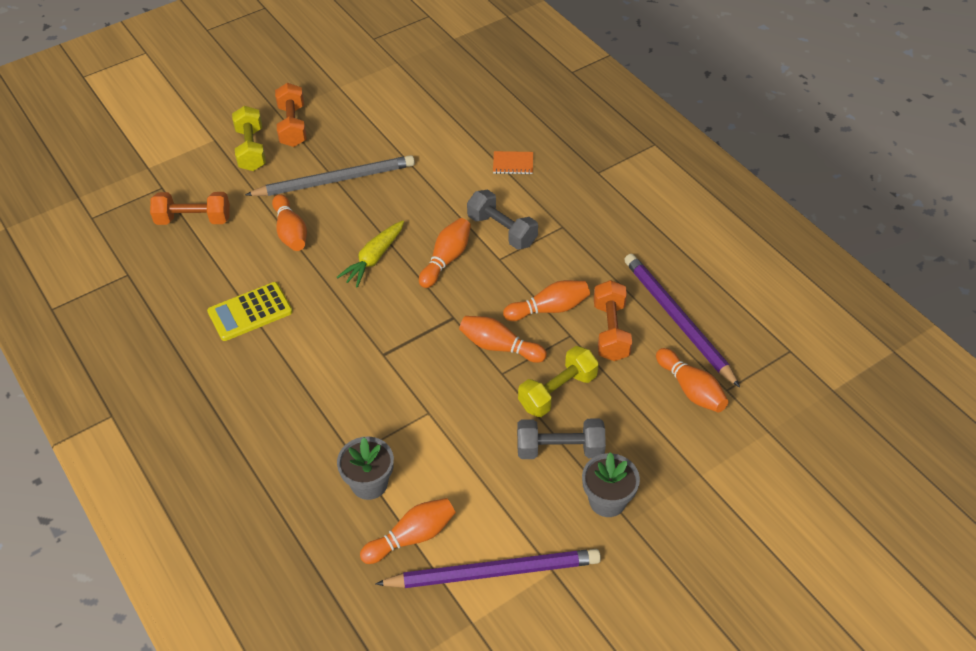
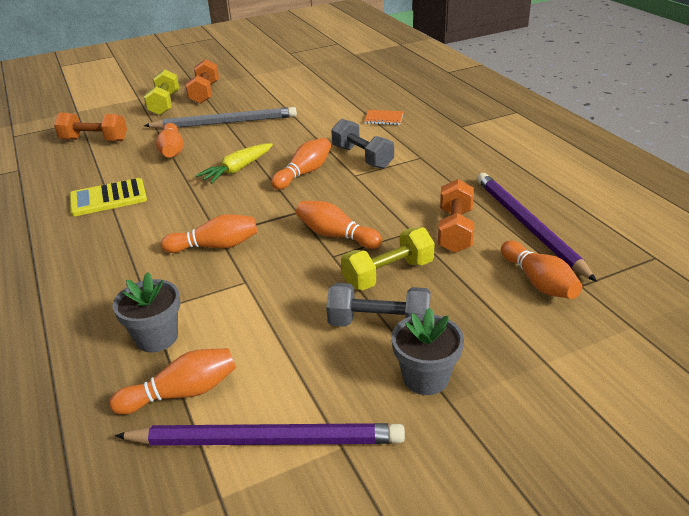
camera: 10 degrees right, 15 degrees down
orange bowling pin [503,280,590,321] -> orange bowling pin moved to [161,214,257,253]

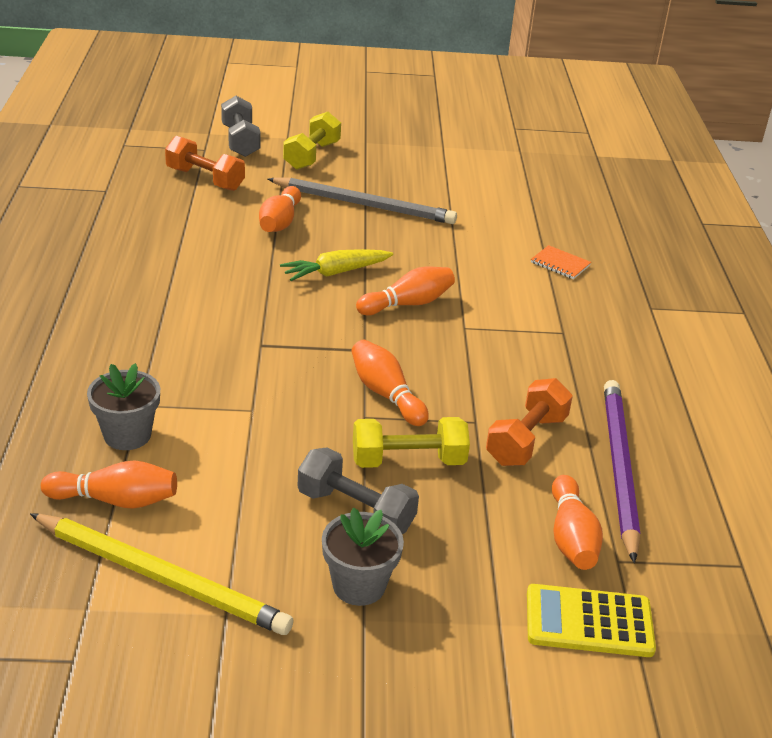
camera: 20 degrees right, 0 degrees up
yellow calculator [69,178,147,216] -> yellow calculator moved to [527,584,656,657]
purple pencil [115,423,405,446] -> yellow pencil [30,513,294,635]
orange bowling pin [161,214,257,253] -> none
orange dumbbell [185,59,219,104] -> none
grey dumbbell [331,119,394,169] -> grey dumbbell moved to [221,96,261,157]

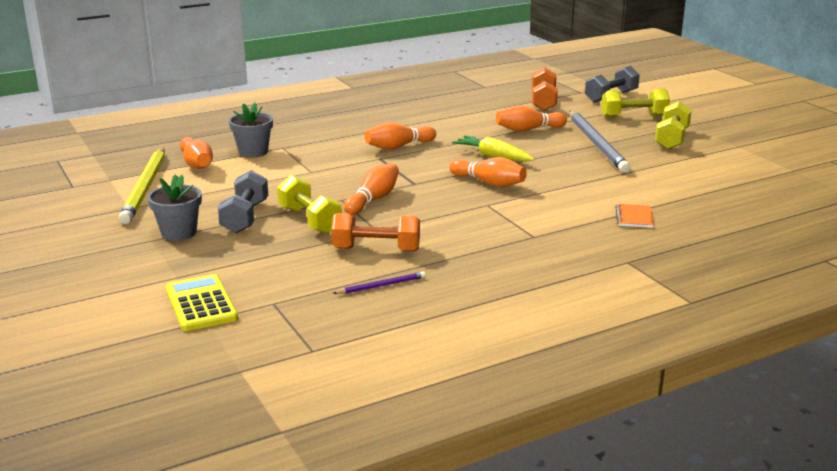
camera: 65 degrees right, 10 degrees down
orange bowling pin [552,475,603,570] -> orange bowling pin moved to [365,122,436,150]
purple pencil [604,380,641,563] -> purple pencil [333,272,426,294], size x0.44
none -> yellow dumbbell [655,101,692,149]

